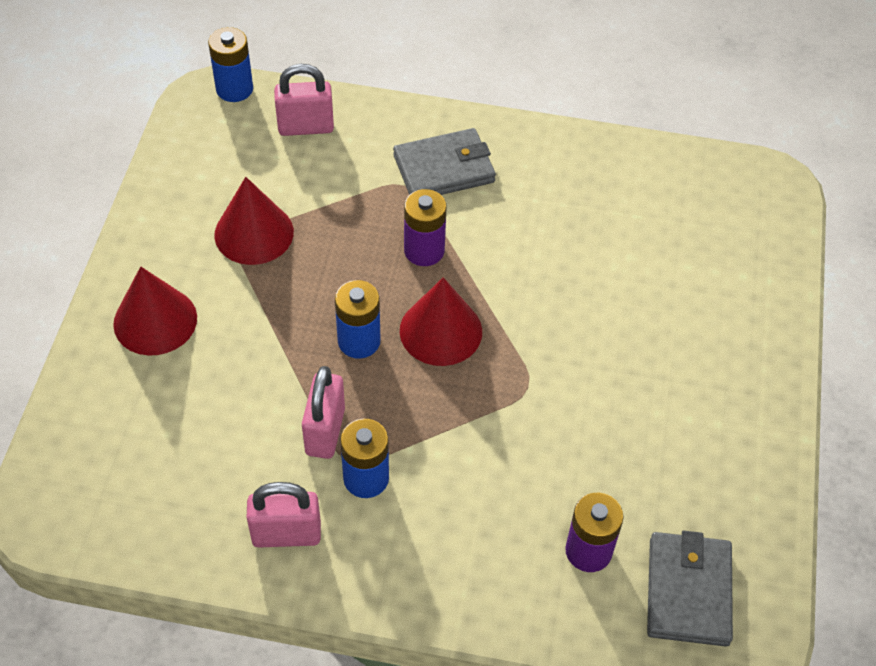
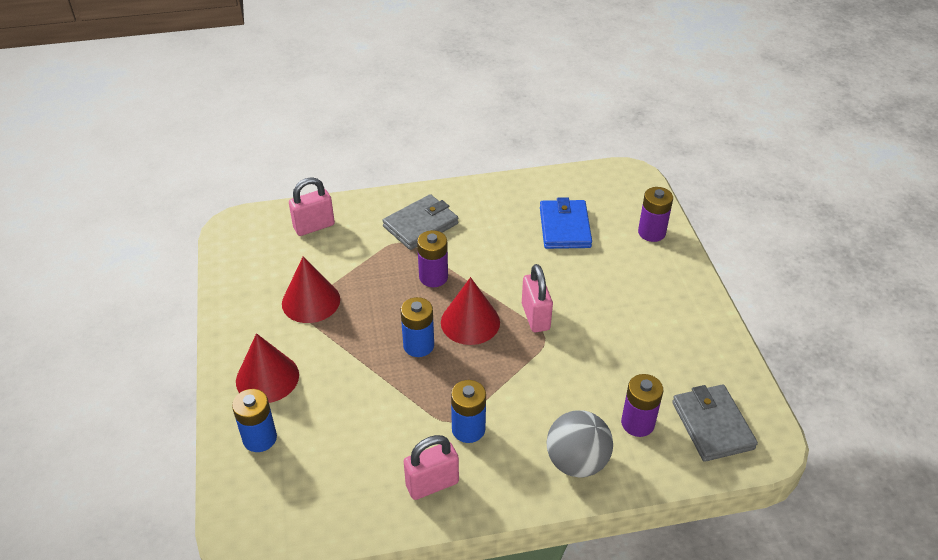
camera: 20 degrees left, 10 degrees down
blue battery [208,27,253,102] -> blue battery moved to [232,389,277,452]
pink padlock [302,366,345,459] -> pink padlock moved to [522,264,553,332]
none -> blue wallet [540,197,592,249]
none -> grey ball [546,410,613,477]
none -> purple battery [638,187,673,242]

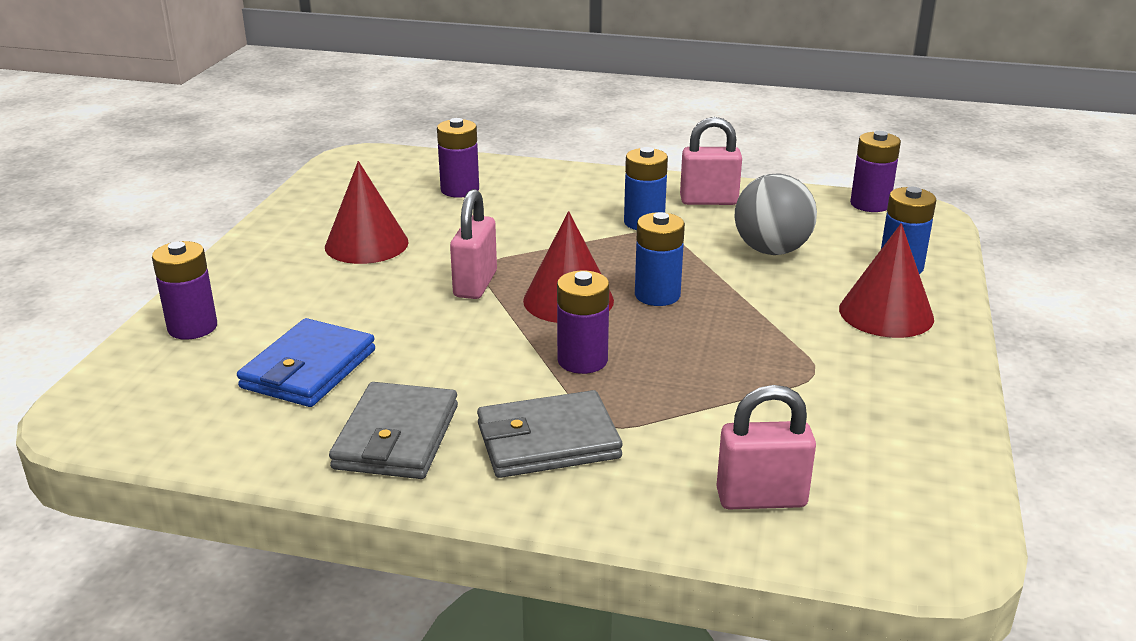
camera: 155 degrees left, 15 degrees down
red cone [282,256,340,323] -> red cone moved to [325,161,409,264]
grey ball [546,410,613,477] -> grey ball moved to [734,174,817,255]
grey wallet [672,384,758,462] -> grey wallet moved to [329,382,458,479]
none -> purple battery [850,131,901,212]

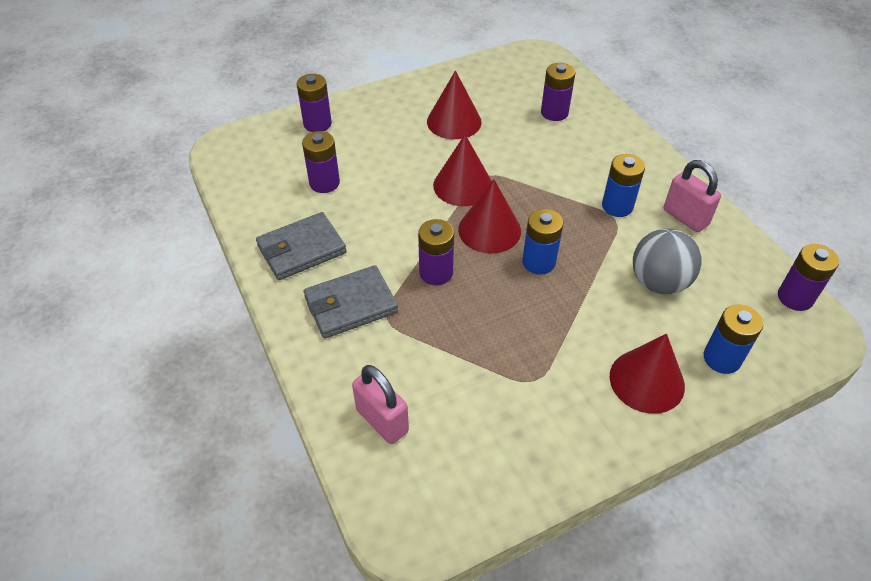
camera: 50 degrees right, 20 degrees up
blue wallet [237,318,375,407] -> purple battery [302,131,340,193]
pink padlock [450,189,497,299] -> red cone [433,135,492,206]
grey wallet [477,390,622,478] -> grey wallet turned 60 degrees counterclockwise [304,265,398,339]

